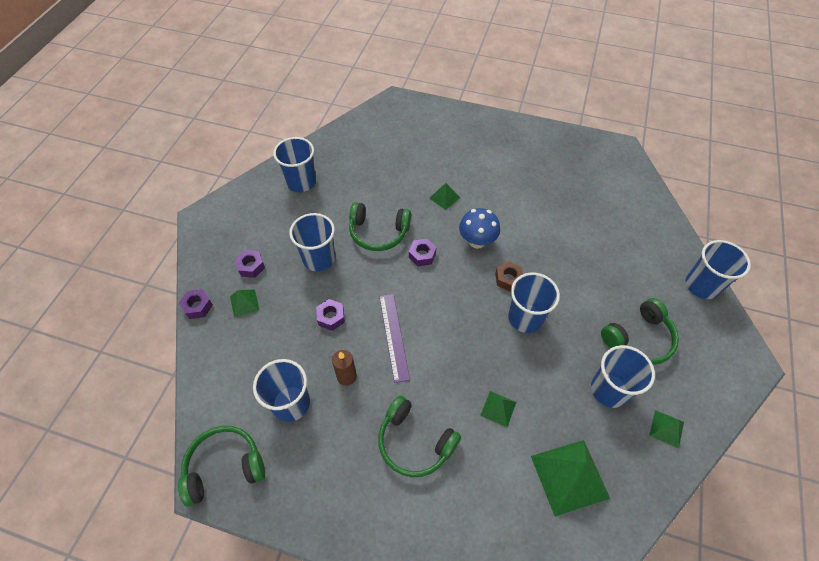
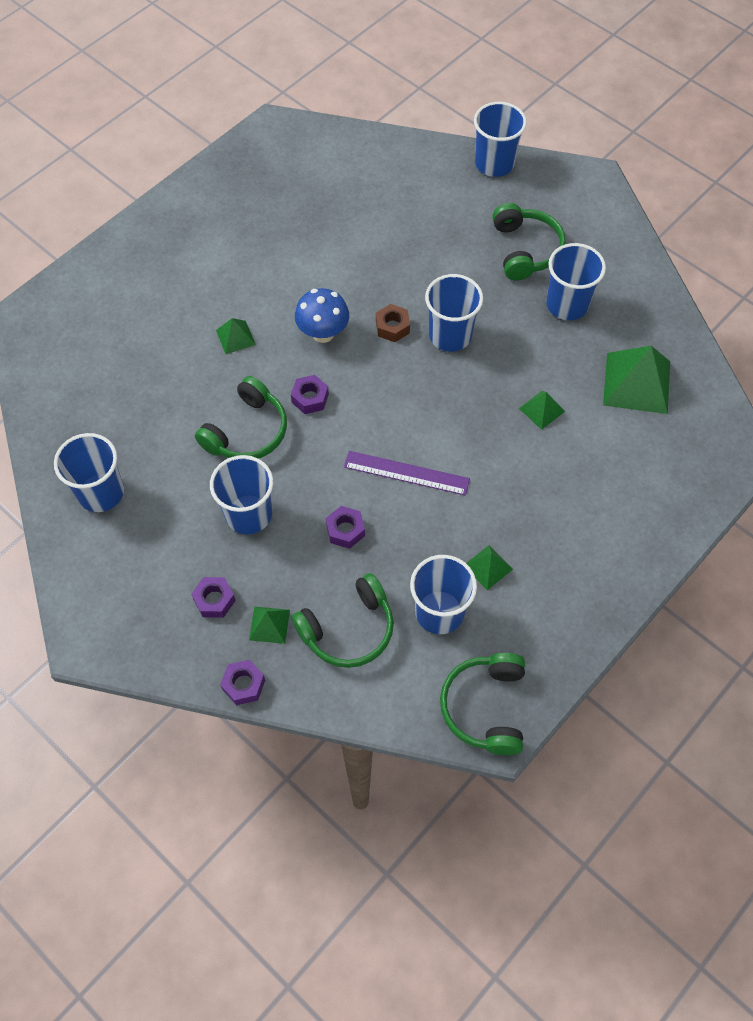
camera: 65 degrees left, 5 degrees up
brown candle [332,350,357,386] -> none
green headphones [378,396,461,477] -> green headphones moved to [292,573,394,668]
green pyramid [649,410,684,448] -> green pyramid moved to [466,545,513,590]

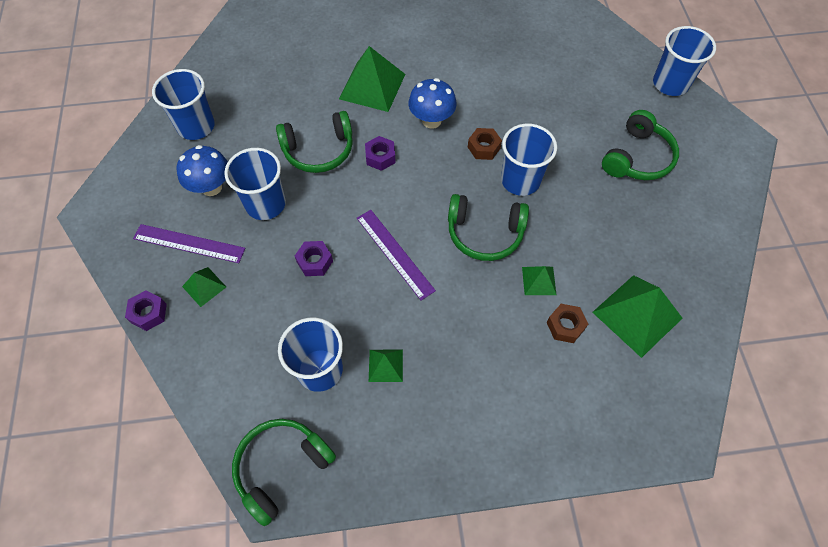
camera: 40 degrees right, 0 degrees up
purple nut [191,577,236,618] -> purple ruler [133,224,245,263]
green pyramid [216,318,256,354] -> green pyramid [339,46,405,112], size x1.96
green headphones [292,573,394,668] -> green headphones moved to [448,194,529,261]
blue cup [546,243,606,320] -> none
none -> blue mushroom [177,145,228,196]
none -> brown nut [547,304,588,343]

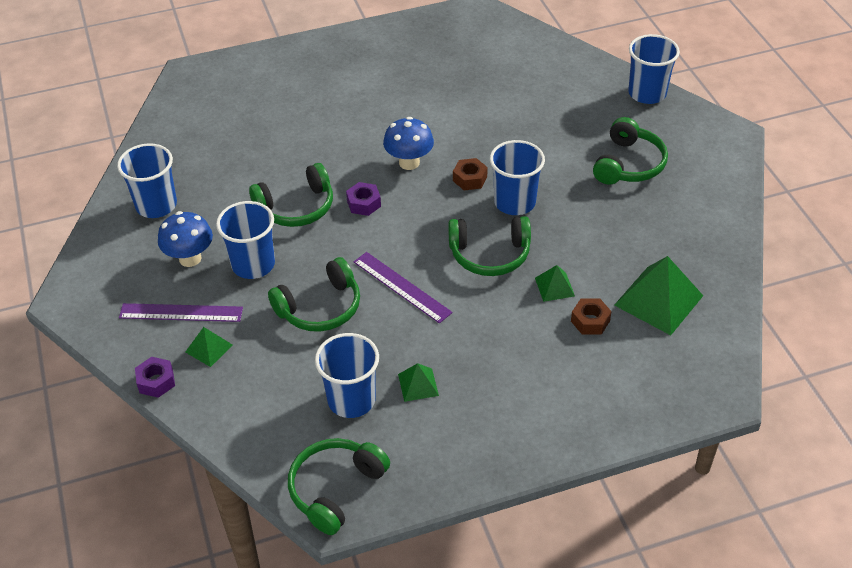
camera: 10 degrees left, 15 degrees down
purple nut [295,241,333,276] -> green headphones [268,257,360,332]
green pyramid [339,46,405,112] -> none

